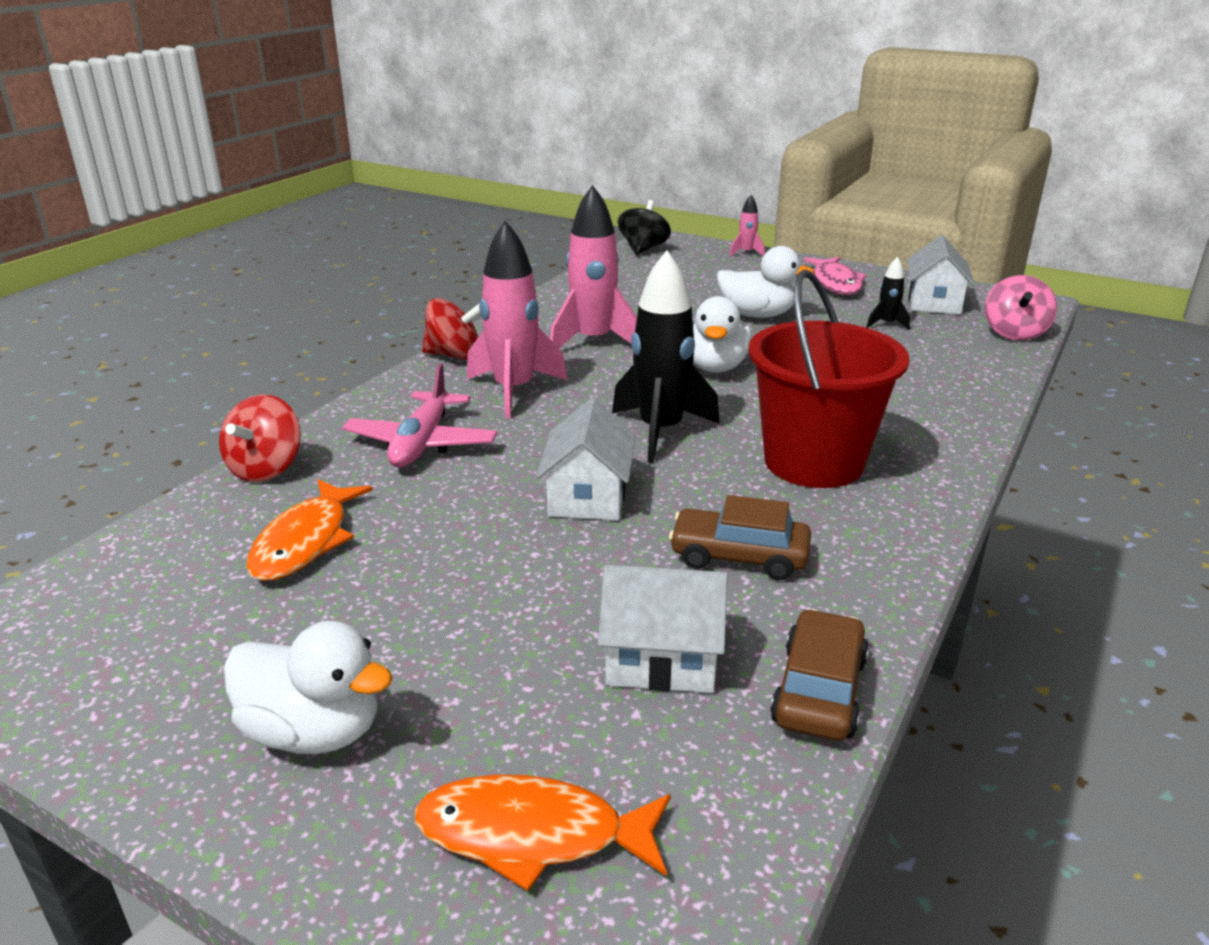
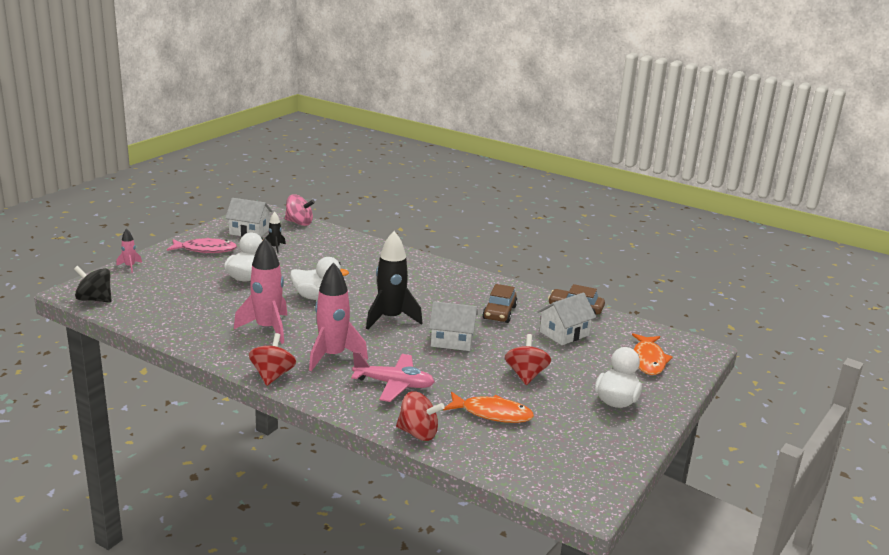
camera: 90 degrees left, 5 degrees down
white house [598,565,728,693] -> white house turned 45 degrees clockwise [537,293,596,345]
red bucket [748,270,909,488] -> none
none -> red spinning top [505,334,551,385]

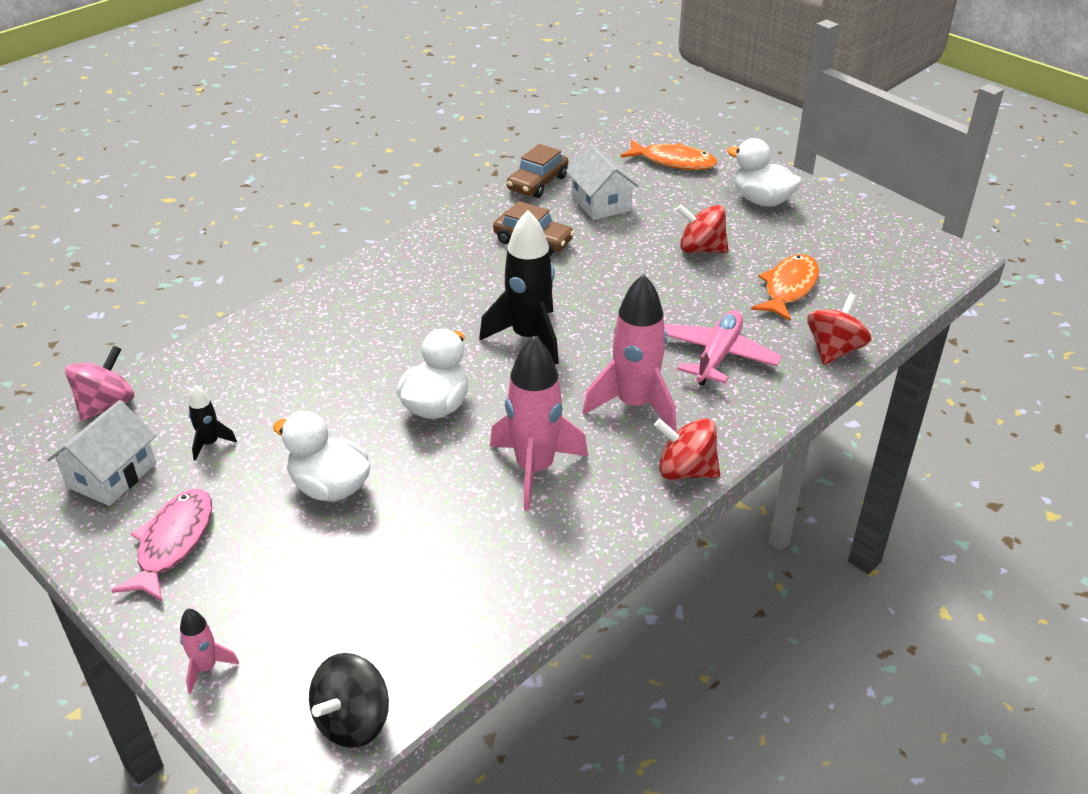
camera: 75 degrees left, 15 degrees up
white house [429,301,478,351] -> none

